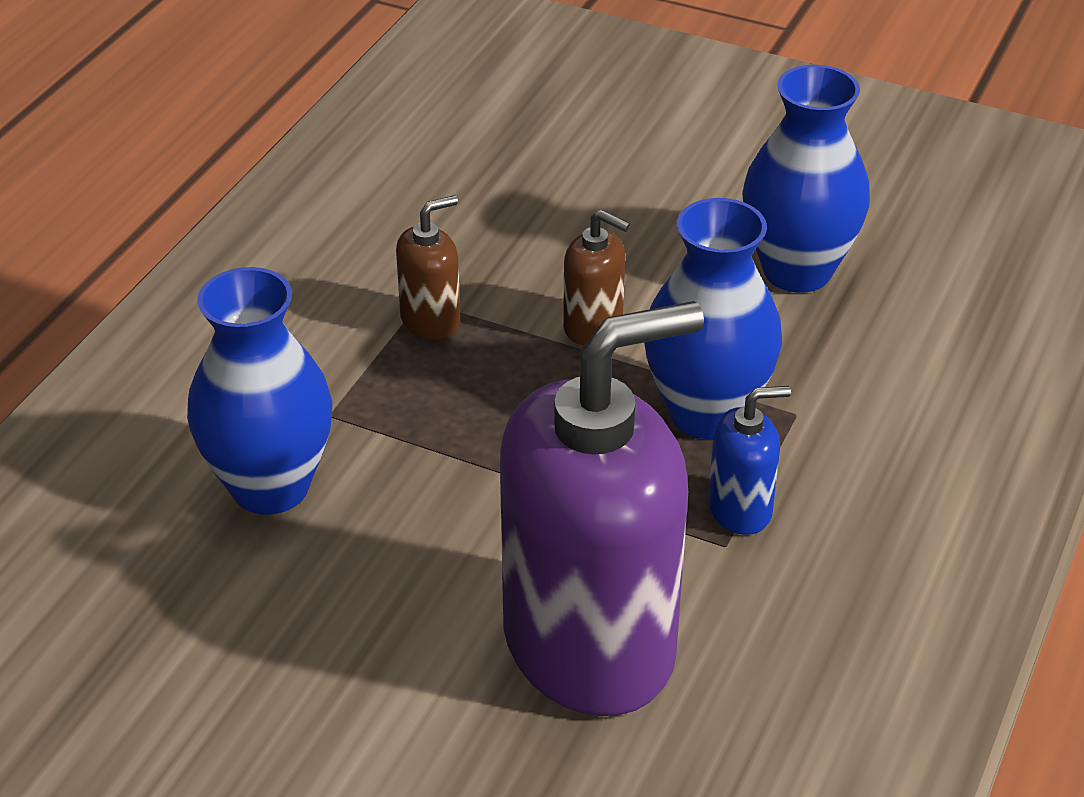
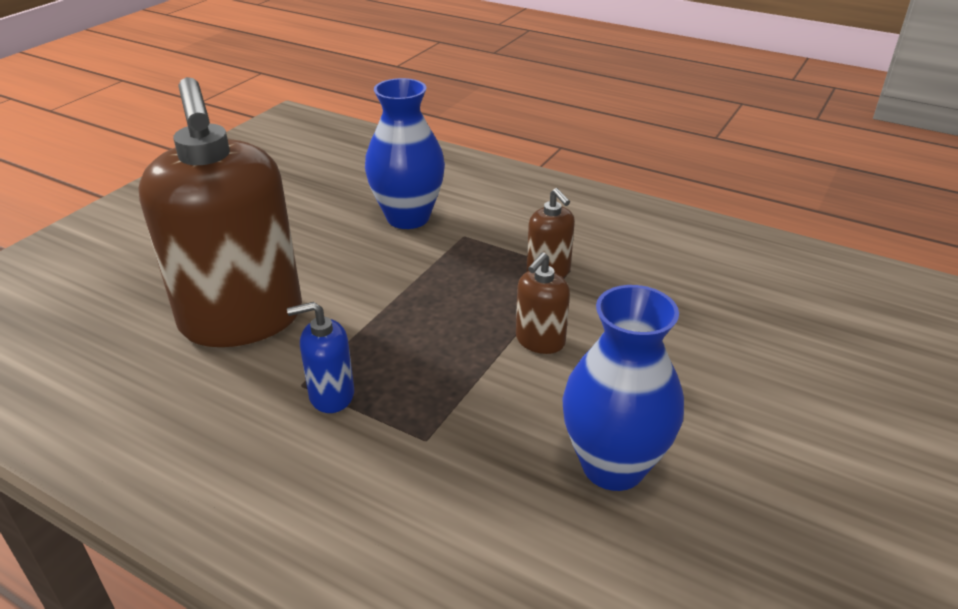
camera: 95 degrees right, 5 degrees down
purple soap dispenser [500,301,704,716] -> brown soap dispenser [139,77,302,347]
blue vase [644,198,782,439] -> none
blue soap dispenser [708,386,791,535] -> blue soap dispenser turned 90 degrees clockwise [287,302,354,413]

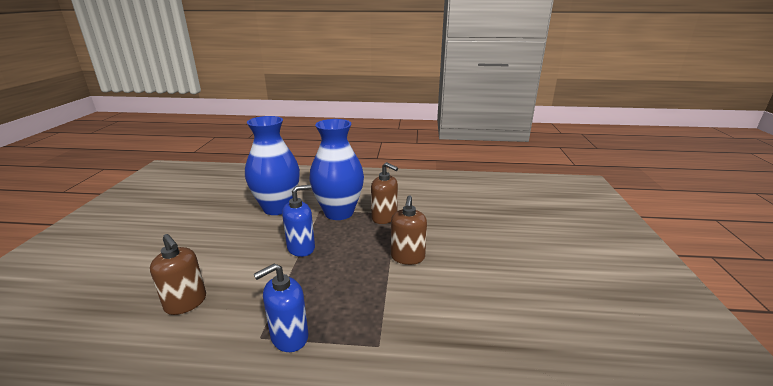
camera: 25 degrees left, 10 degrees down
brown soap dispenser [139,77,302,347] -> brown soap dispenser [150,234,206,315], size x0.41
blue vase [562,285,684,491] -> blue vase moved to [309,119,364,220]
none -> blue soap dispenser [282,185,315,257]

